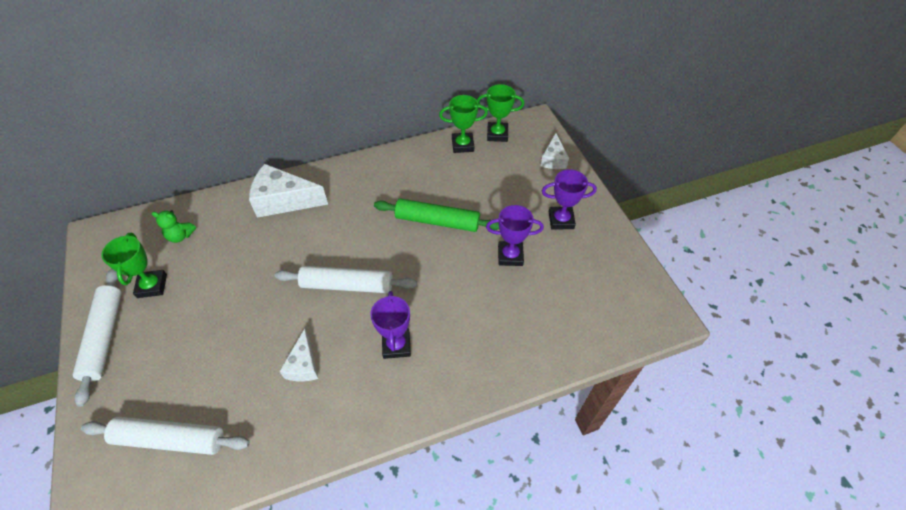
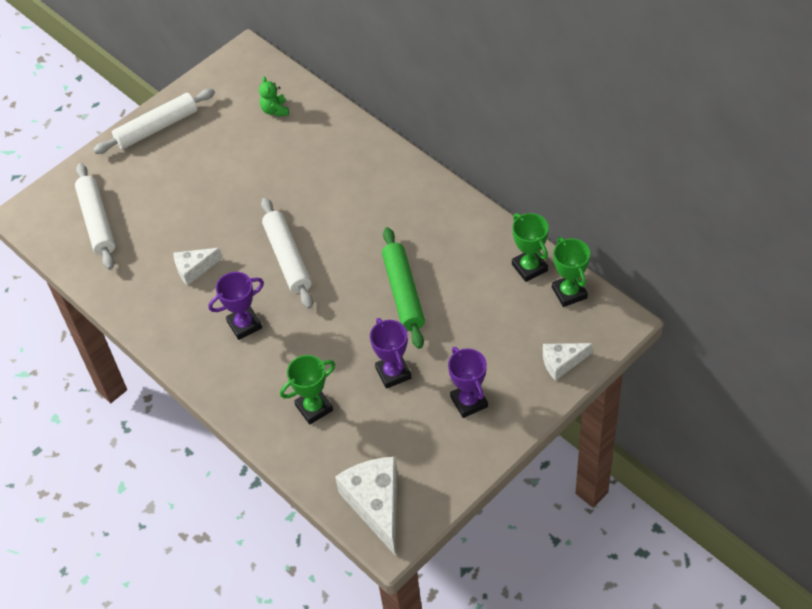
camera: 70 degrees right, 0 degrees up
green trophy [101,233,167,298] -> green trophy moved to [280,355,335,425]
white cheese [249,164,328,218] -> white cheese moved to [335,457,398,555]

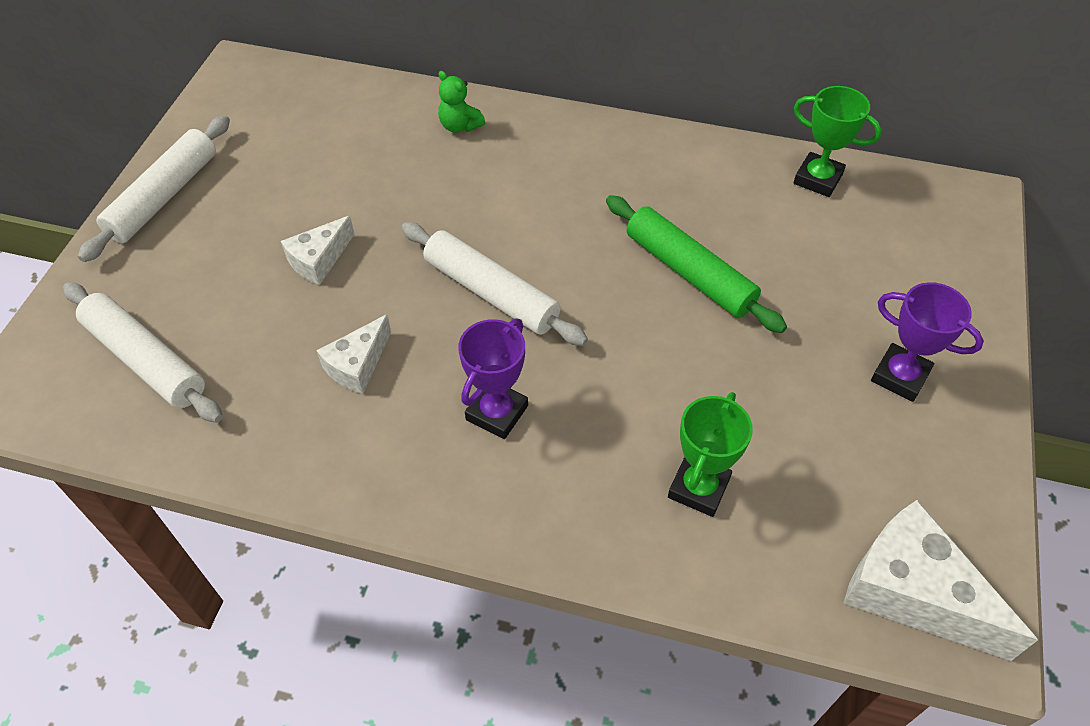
camera: 35 degrees left, 0 degrees up
green teddy bear [259,76,289,117] -> green teddy bear moved to [438,71,485,132]
purple trophy [370,318,411,389] -> none
white cheese [543,343,593,381] -> white cheese moved to [281,216,355,285]
green trophy [552,237,590,307] -> none

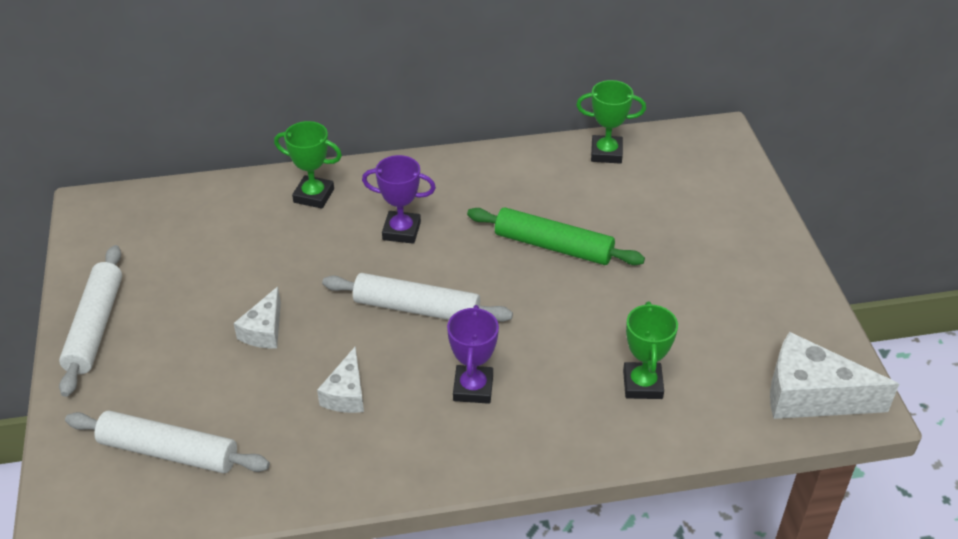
camera: 25 degrees left, 10 degrees down
green teddy bear [438,71,485,132] -> green trophy [274,121,342,209]
purple trophy [871,282,984,402] -> purple trophy moved to [362,155,436,244]

